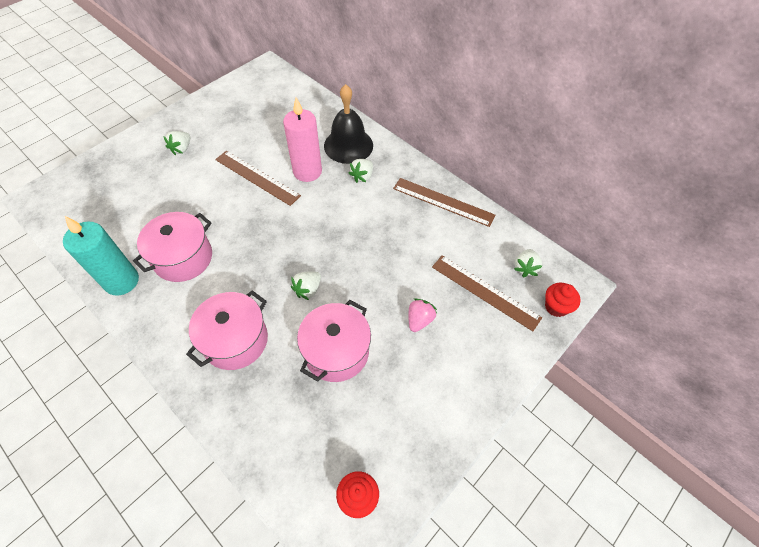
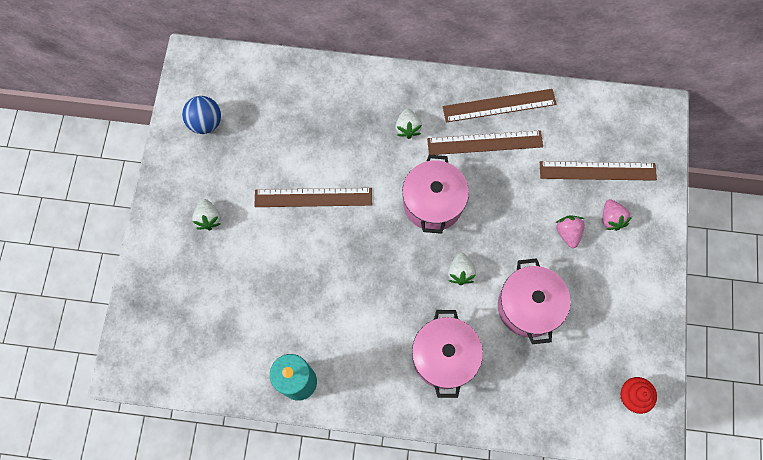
camera: 35 degrees left, 15 degrees up
pink pot [133,212,212,282] -> pink pot moved to [402,155,469,234]
pink candle [283,97,322,182] -> none
black bell [324,84,373,164] -> none
white strawberry [514,249,542,277] -> none
red cupcake [545,283,581,317] -> none
none -> blue ball [182,96,221,134]
none -> brown ruler [427,130,543,155]
none -> pink strawberry [603,199,632,231]

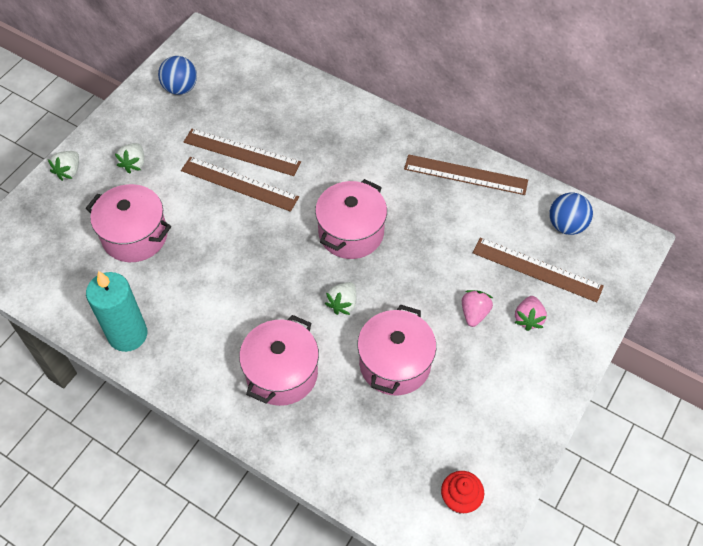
camera: 25 degrees right, 15 degrees down
white strawberry [395,109,422,139] -> white strawberry moved to [48,151,79,181]
brown ruler [427,130,543,155] -> brown ruler moved to [184,129,301,176]
none -> pink pot [86,184,171,262]
none -> blue ball [549,193,593,235]

